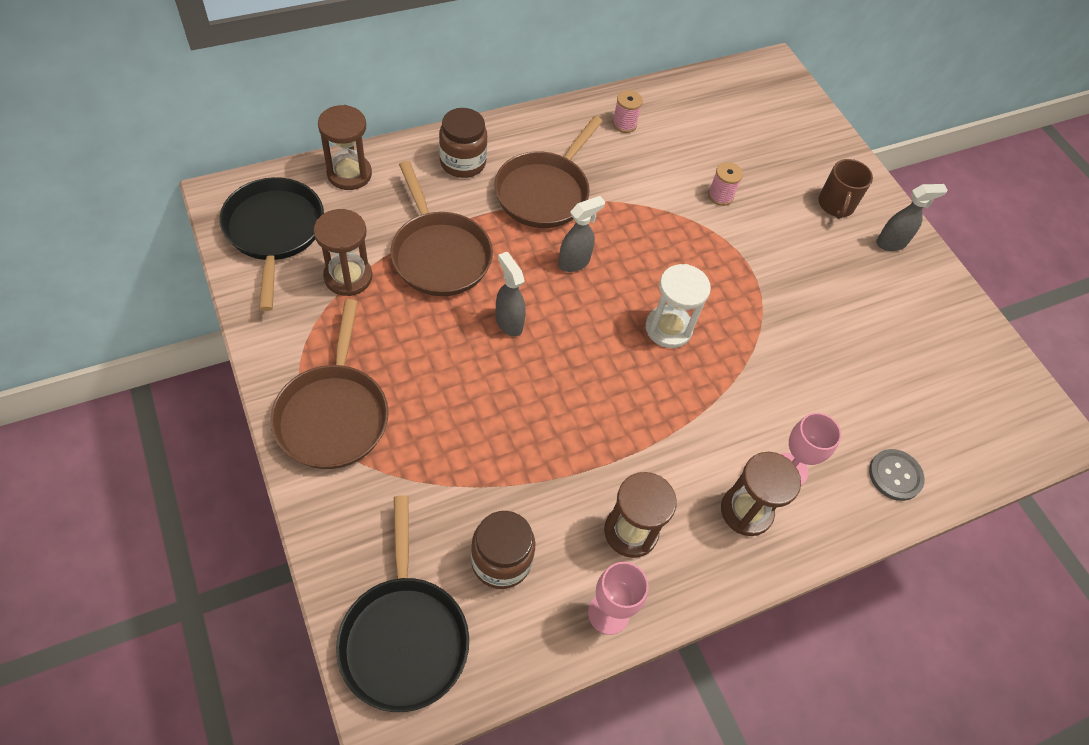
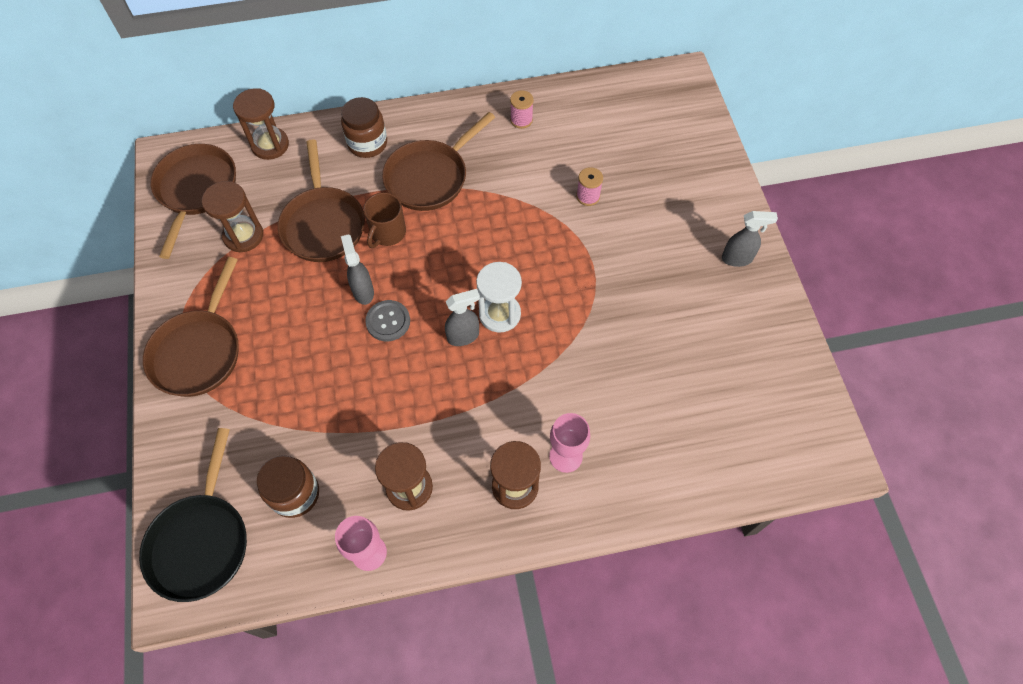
camera: 20 degrees right, 5 degrees up
black pan [219,177,324,311] -> brown pan [151,144,236,259]
grey spray bottle [558,196,605,272] -> grey spray bottle moved to [445,289,480,346]
brown mug [818,159,873,219] -> brown mug moved to [364,192,406,248]
grey button [869,449,925,501] -> grey button moved to [365,300,410,341]

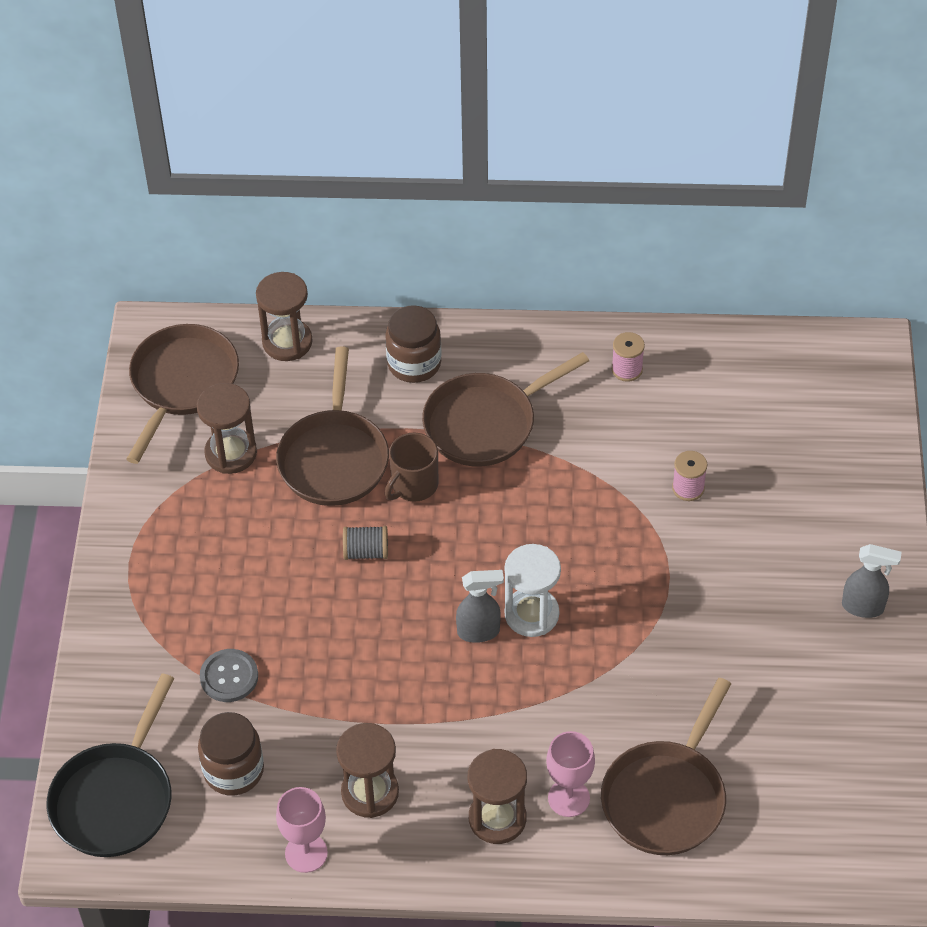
camera: 15 degrees right, 10 degrees down
brown pan [143,257,239,397] -> brown pan moved to [601,678,731,855]
grey spray bottle [341,234,374,305] -> grey spool [343,526,388,560]
grey button [365,300,410,341] -> grey button moved to [200,649,258,702]

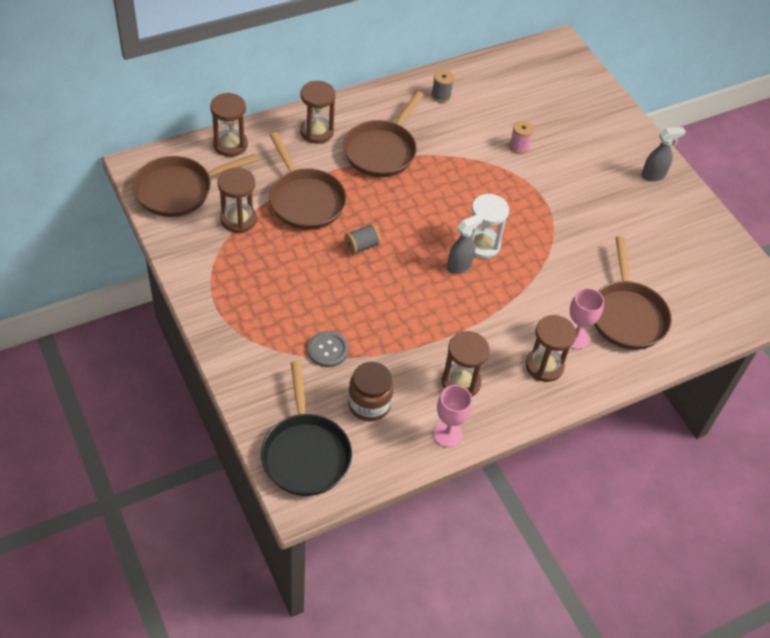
camera: 35 degrees left, 0 degrees up
brown pan [126,324,239,464] -> brown pan turned 105 degrees counterclockwise [133,154,258,217]
brown jar [385,305,442,383] -> brown hourglass [300,81,335,144]
brown mug [385,432,438,502] -> none
pink spool [612,332,645,382] -> grey spool [431,70,454,103]

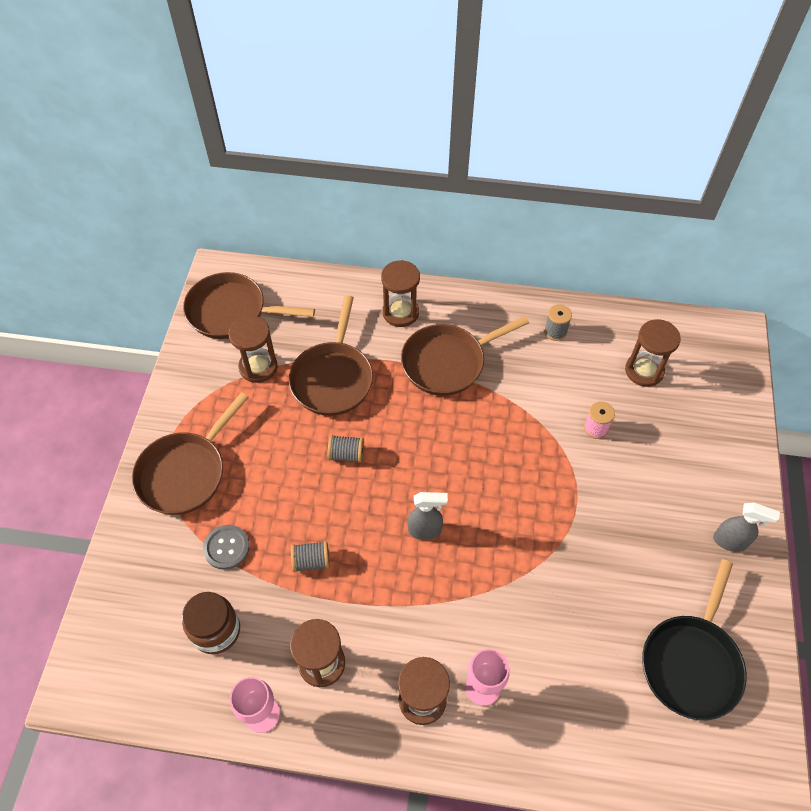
camera: 40 degrees right, 5 degrees up
brown hourglass [210,93,248,157] -> brown hourglass moved to [625,319,681,387]
black pan [261,361,352,496] -> black pan moved to [642,559,747,720]
white hourglass [471,194,509,259] -> none
brown pan [594,236,672,350] -> brown pan moved to [132,392,249,515]
none -> grey spool [291,541,330,572]

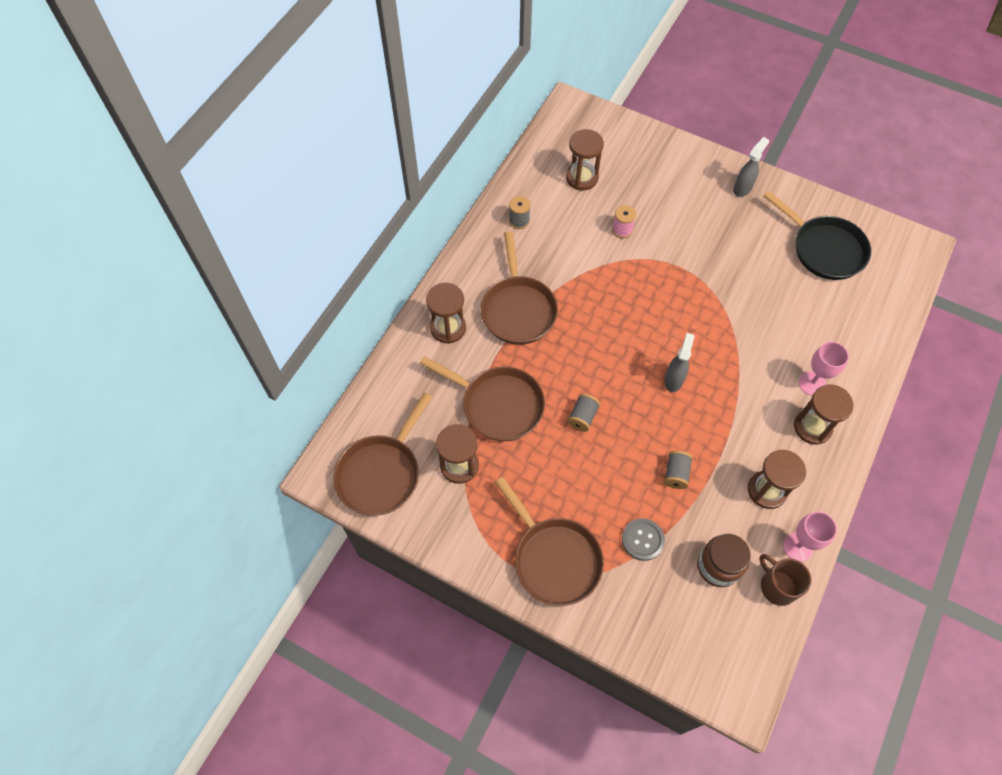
camera: 70 degrees left, 5 degrees up
none -> brown mug [759,554,811,606]

